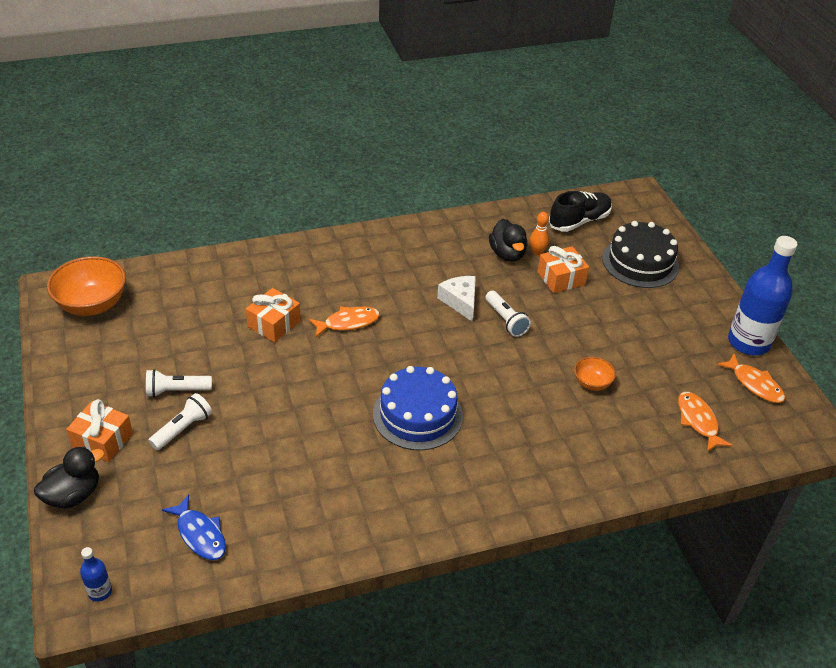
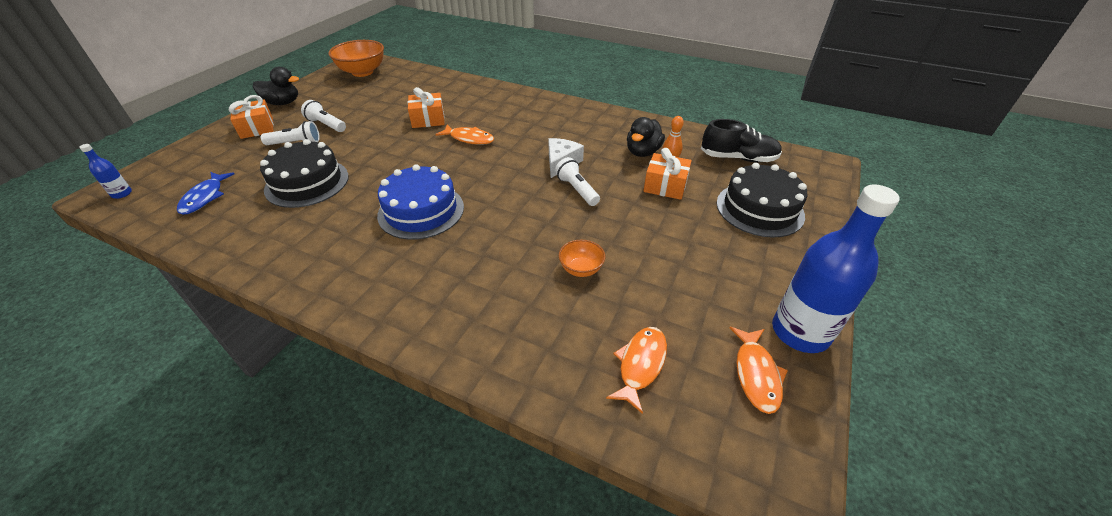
camera: 45 degrees right, 0 degrees up
black duck [34,446,104,509] -> black duck moved to [253,67,299,105]
white flashlight [486,291,531,337] -> white flashlight turned 135 degrees clockwise [555,157,600,206]
none -> black cake [260,139,349,208]

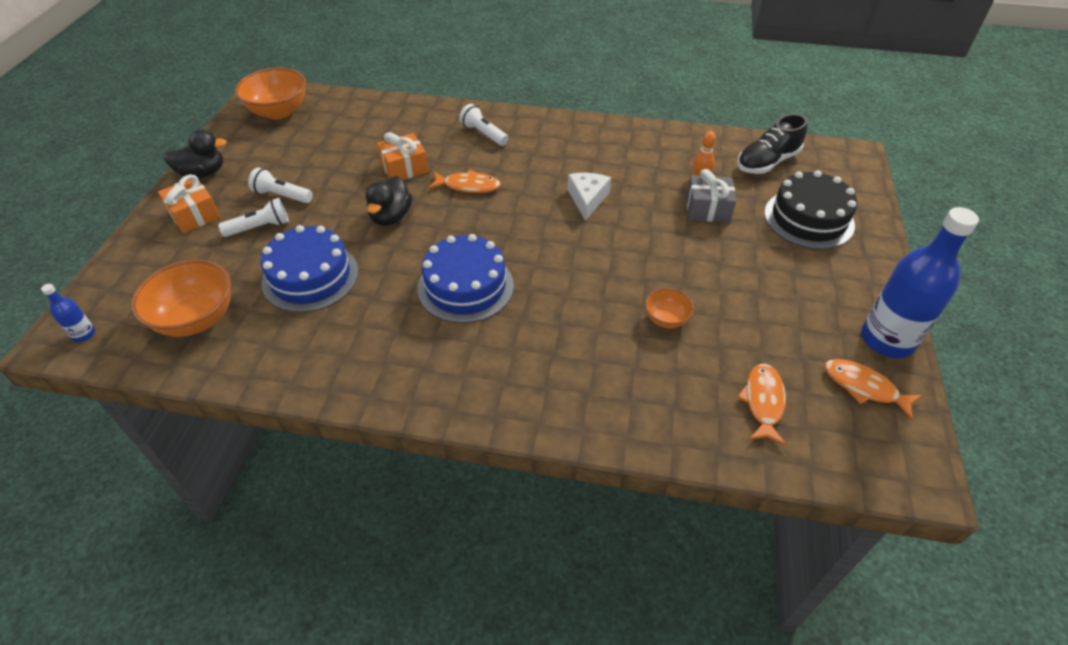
camera: 15 degrees left, 5 degrees up
blue fish [177,172,235,215] -> orange bowl [131,260,231,337]
black cake [260,139,349,208] -> blue cake [261,225,359,313]
white flashlight [555,157,600,206] -> white flashlight moved to [459,104,509,146]
black duck [627,117,665,157] -> black duck moved to [366,176,412,226]
orange gift [644,148,692,200] -> grey gift [687,169,736,222]
black shoe [701,119,782,162] -> black shoe turned 150 degrees clockwise [737,114,808,174]
orange fish [730,327,788,414] -> orange fish turned 135 degrees clockwise [824,359,922,420]

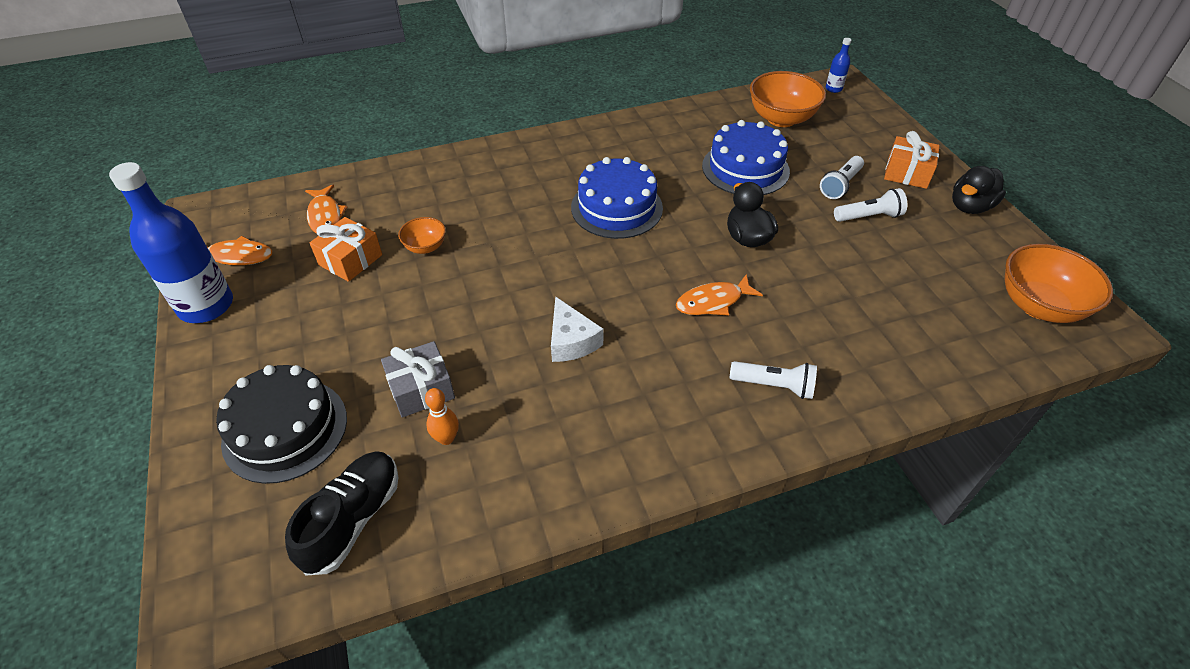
camera: 150 degrees right, 0 degrees up
orange gift [377,132,429,180] -> orange gift moved to [310,217,382,282]

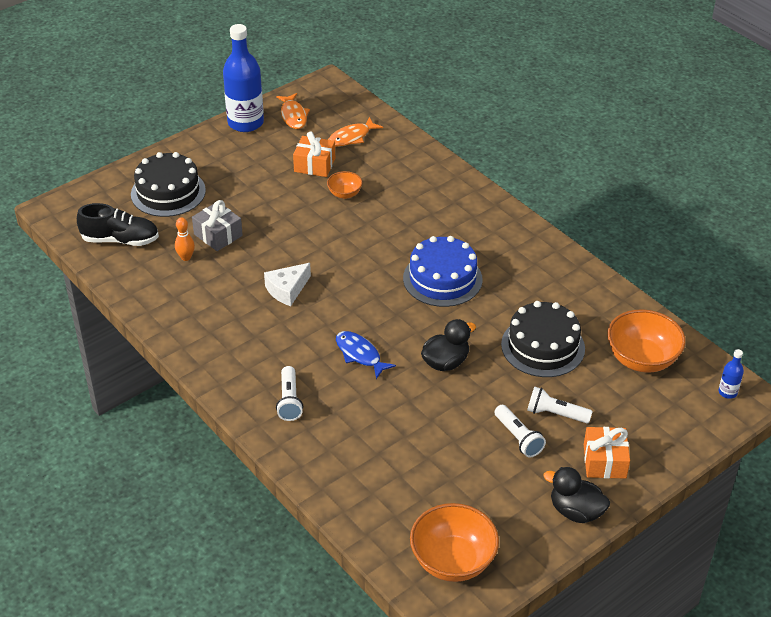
camera: 70 degrees right, 5 degrees down
orange fish [676,274,763,316] -> blue fish [336,331,396,379]
blue cake [702,120,790,195] -> black cake [501,301,585,377]

